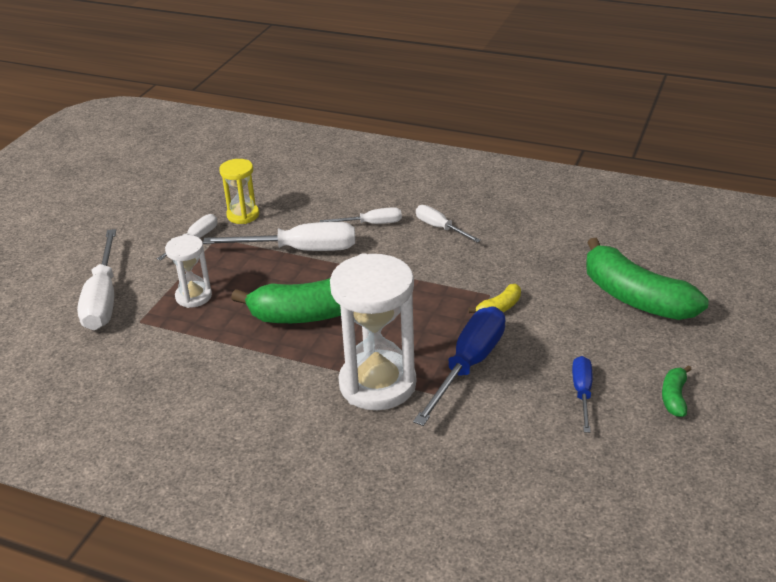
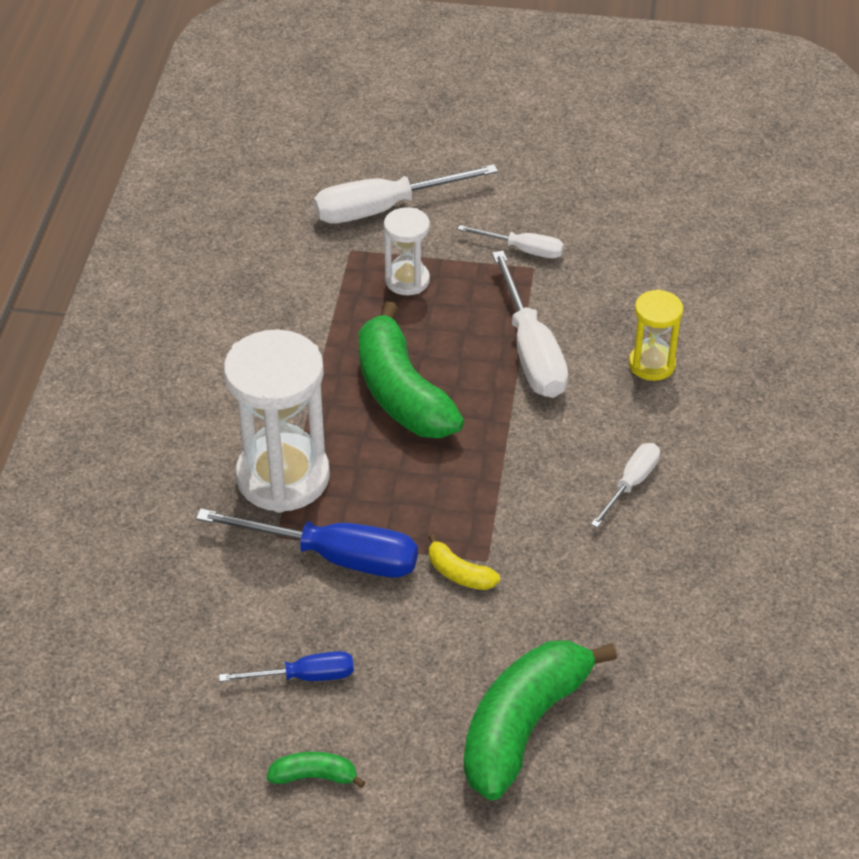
camera: 75 degrees right, 10 degrees up
yellow hourglass [219,159,259,224] -> yellow hourglass moved to [629,289,683,381]
white screwdriver [320,207,402,224] -> none

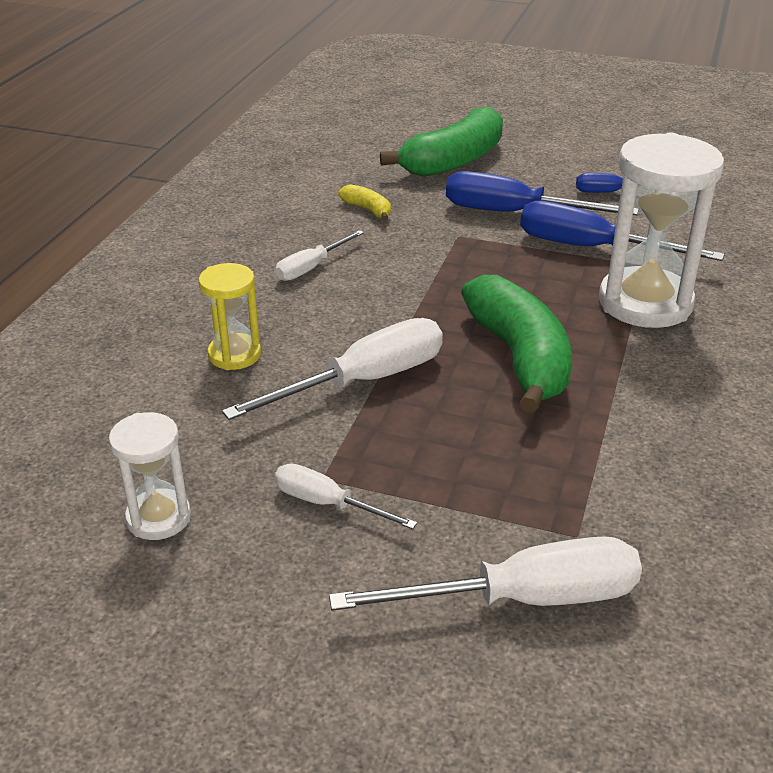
camera: 170 degrees left, 10 degrees down
green banana [267,752,365,788] -> none
white hourglass [384,207,430,295] -> white hourglass moved to [109,412,191,540]
yellow banana [428,534,500,590] -> yellow banana moved to [338,184,391,221]
white screwdriver [492,251,568,398] -> white screwdriver turned 60 degrees clockwise [222,318,443,420]
none -> blue screwdriver [446,171,639,215]

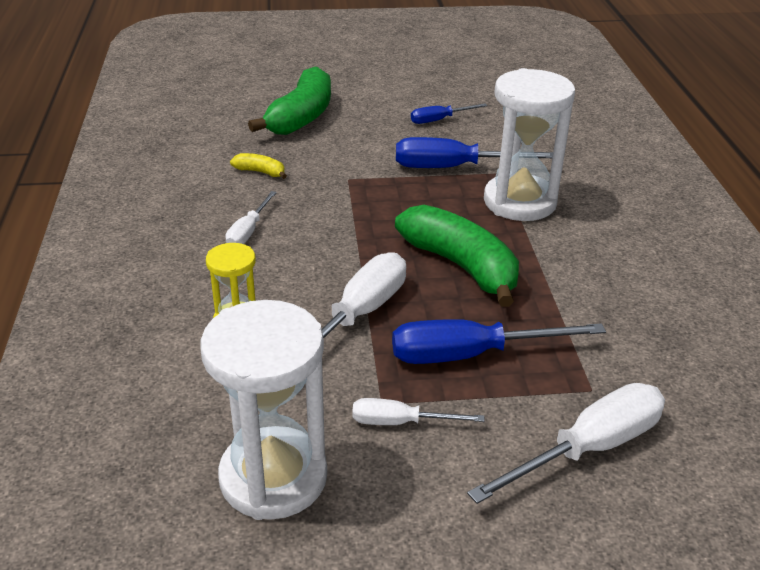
camera: 25 degrees left, 0 degrees up
white hourglass [109,412,191,540] -> white hourglass [200,300,327,520], size x1.89
blue screwdriver [446,171,639,215] -> blue screwdriver moved to [392,319,606,364]

